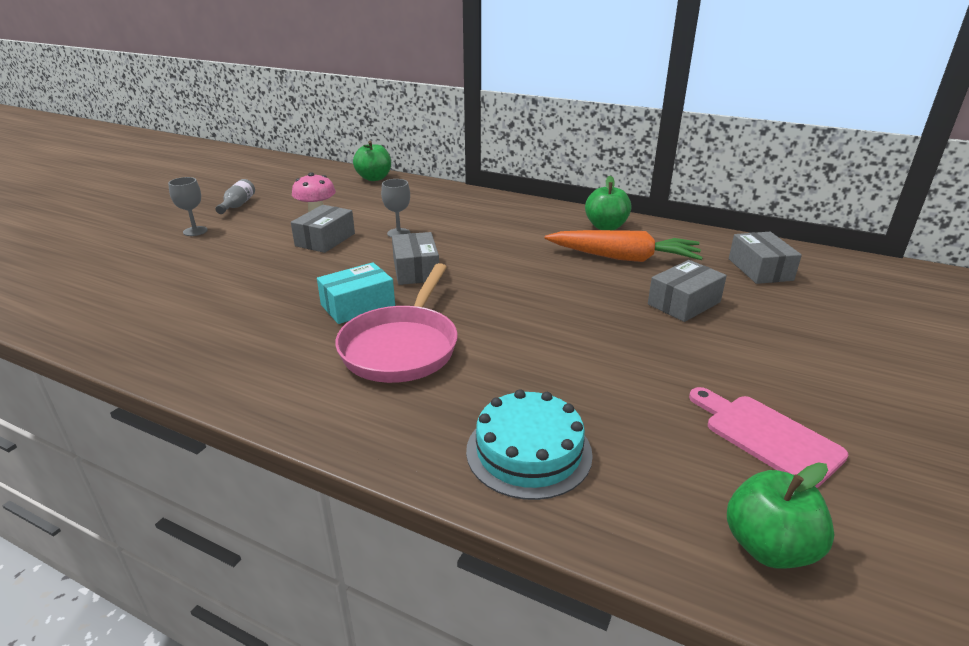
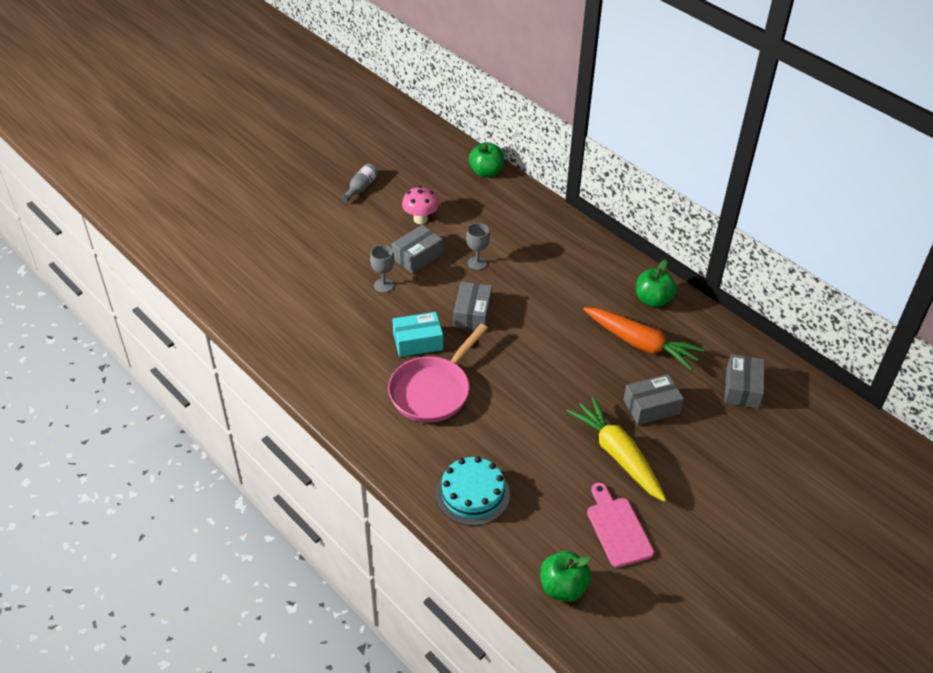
camera: 20 degrees right, 15 degrees up
grey goblet [168,177,208,236] -> grey goblet moved to [370,245,395,293]
none -> yellow carrot [566,397,666,502]

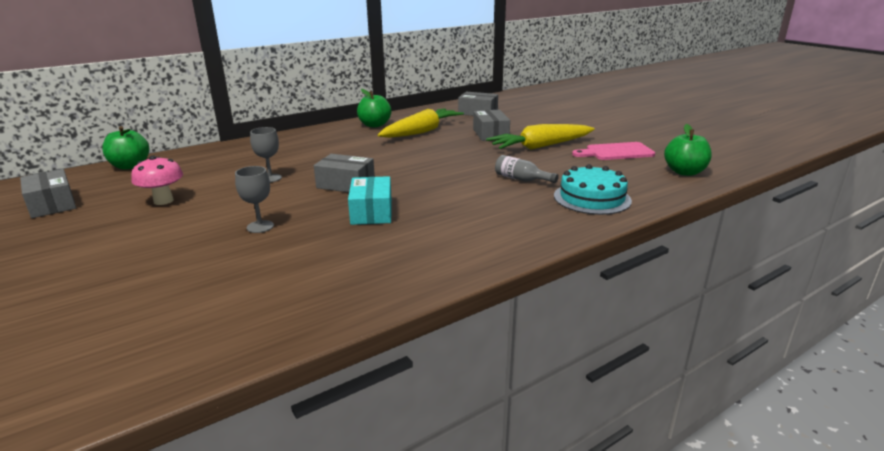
camera: 80 degrees left, 20 degrees down
grey bottle [341,164,378,203] -> grey bottle moved to [495,155,559,183]
pink pan [388,324,488,423] -> none
grey box [392,225,443,274] -> grey box moved to [20,169,76,218]
orange carrot [583,307,705,370] -> yellow carrot [378,108,464,138]

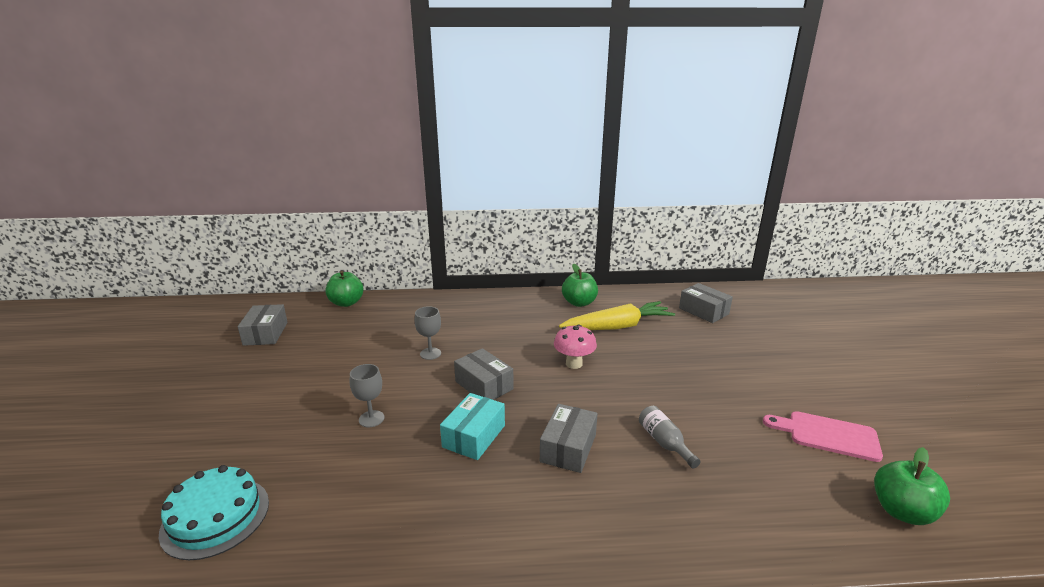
camera: 30 degrees right, 0 degrees up
pink mushroom [131,156,183,205] -> pink mushroom moved to [554,324,597,369]
grey box [473,110,510,141] -> grey box moved to [540,404,597,473]
yellow carrot [486,124,595,150] -> none
turquoise cake [554,164,632,215] -> turquoise cake moved to [159,465,269,560]

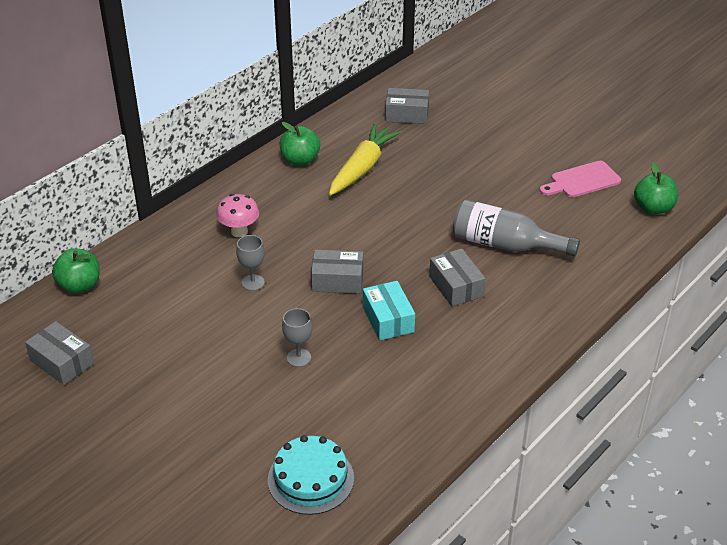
camera: 45 degrees left, 15 degrees up
pink mushroom [554,324,597,369] -> pink mushroom moved to [216,194,259,237]
grey bottle [639,406,701,469] -> grey bottle [453,199,580,256], size x1.92

